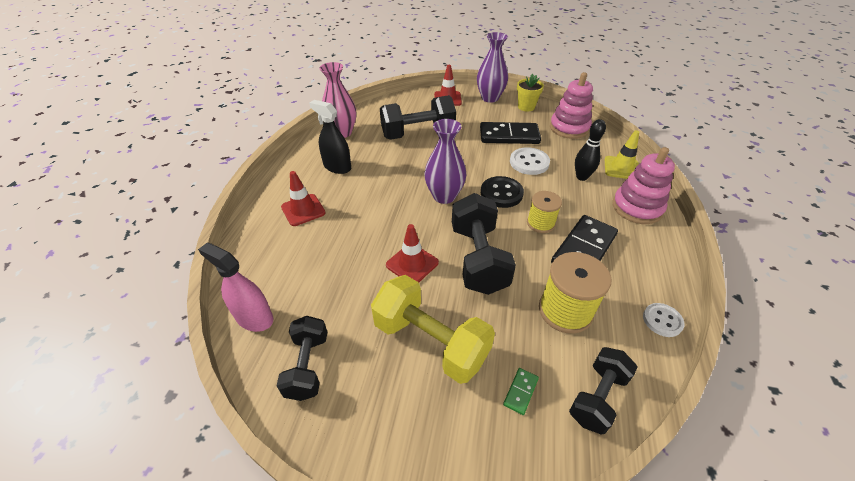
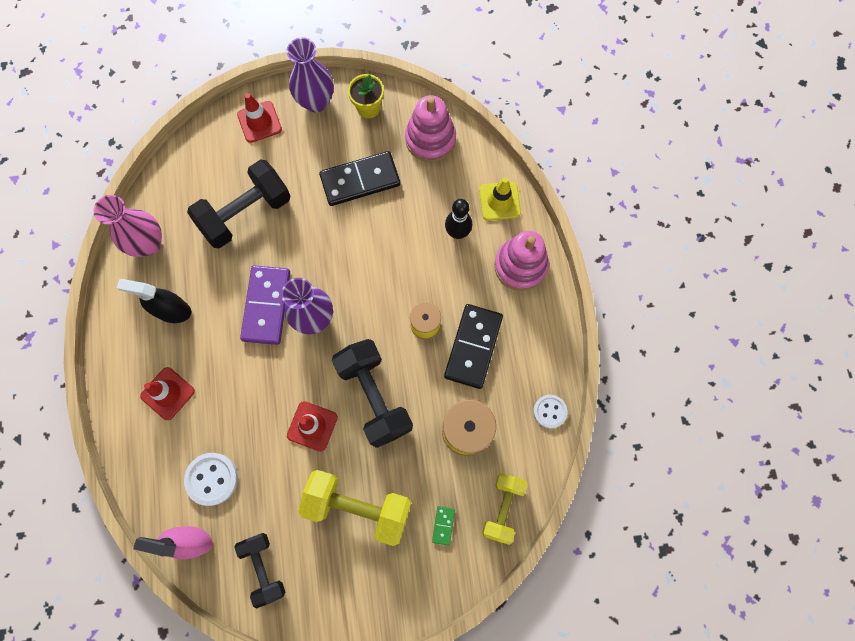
camera: 20 degrees left, 30 degrees up
black button [481,176,524,208] -> none
white button [510,147,550,175] -> white button moved to [184,453,238,506]
black dumbbell [569,347,638,435] -> yellow dumbbell [482,473,528,545]
none -> purple domino [240,265,290,345]

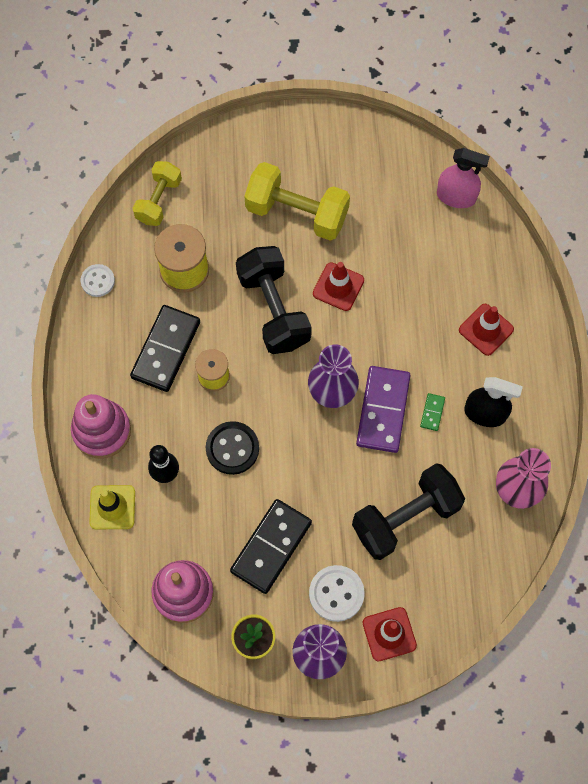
camera: 175 degrees left, 5 degrees down
white button [184,453,238,506] -> white button moved to [309,565,365,622]
black dumbbell [234,533,285,609] -> none
black domino [319,151,400,206] -> black domino turned 45 degrees counterclockwise [230,499,312,594]
green domino [432,506,455,546] -> green domino moved to [420,393,445,431]
none -> black button [206,421,259,475]

